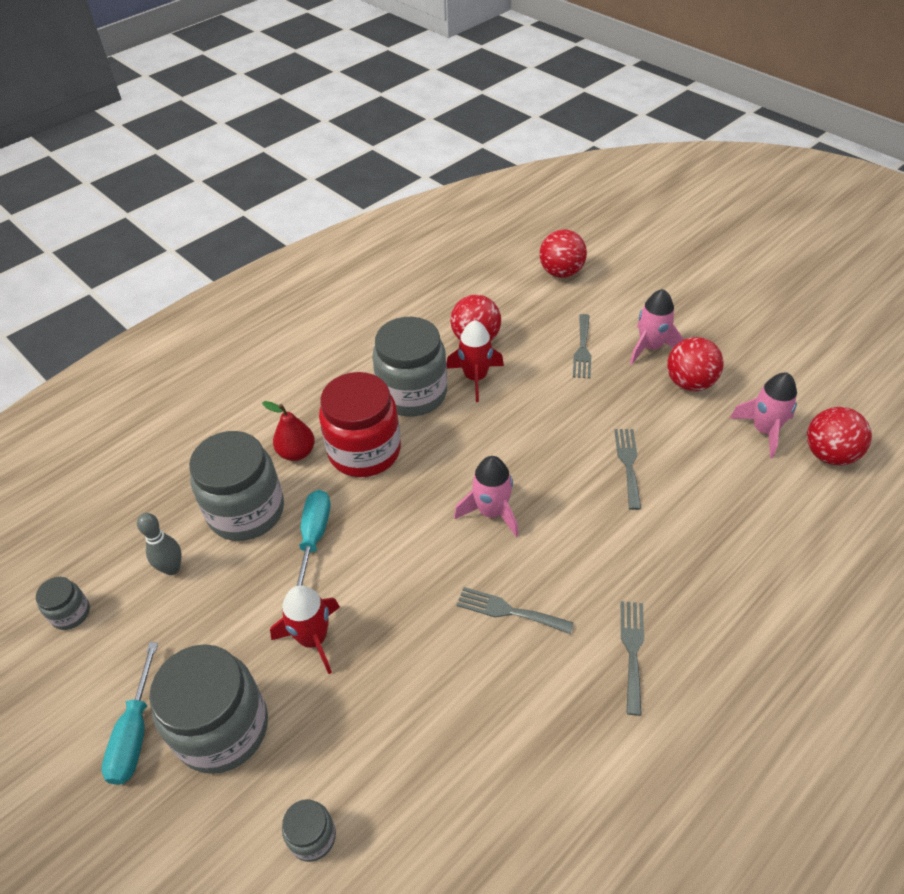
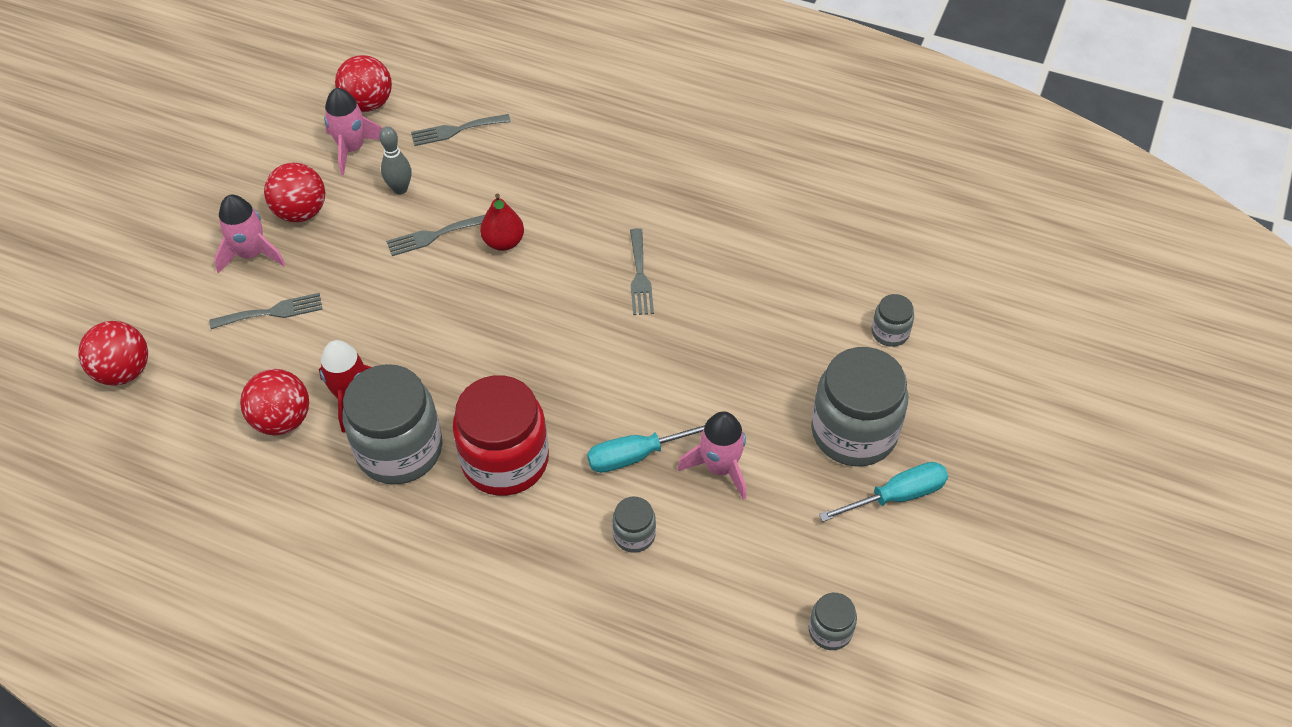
camera: 115 degrees left, 5 degrees up
grey bowling pin [137,513,182,575] -> grey bowling pin moved to [379,126,411,195]
grey jar [189,431,284,541] -> grey jar [612,496,656,553], size x0.46
red pear [262,401,315,461] -> red pear moved to [480,194,524,251]
red rocket [270,585,340,674] -> none
pink rocket [454,456,519,537] -> pink rocket moved to [677,411,746,500]
grey fork [621,601,644,716] -> grey fork moved to [411,114,511,146]

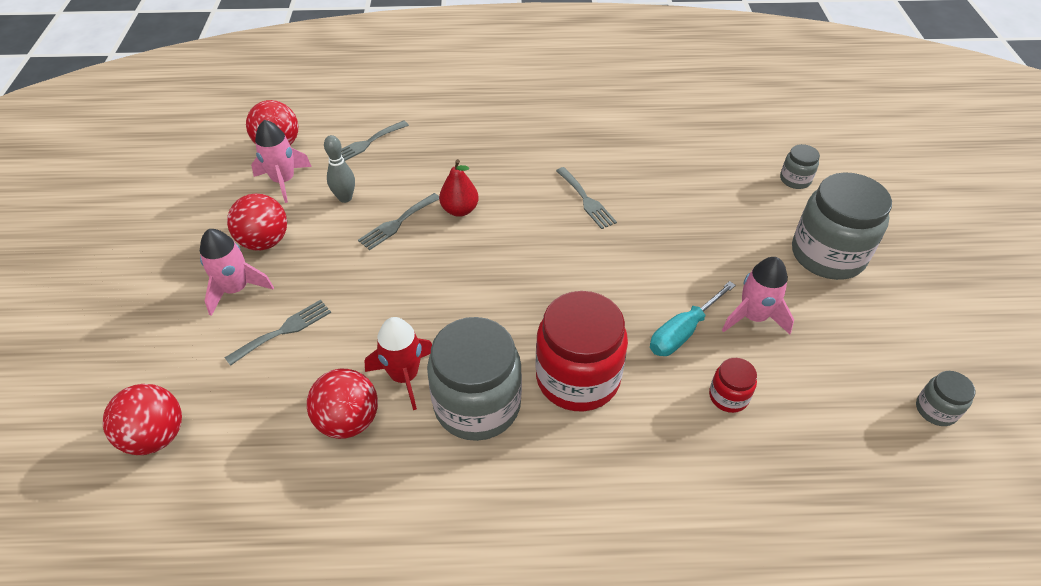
camera: 25 degrees left, 5 degrees down
grey jar [612,496,656,553] -> red jar [709,358,757,413]
turquoise screwdriver [819,462,948,522] -> none

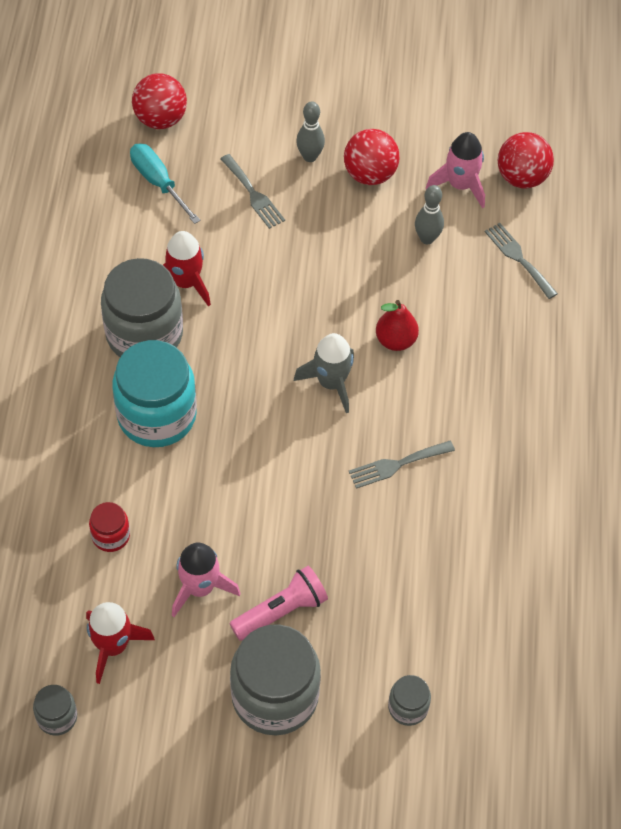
camera: 95 degrees right, 10 degrees up
pink rocket [200,229,274,316] -> grey bowling pin [296,102,325,162]
red ball [307,369,378,439] -> none
grey fork [358,193,439,250] -> none
red jar [536,291,628,411] -> turquoise jar [112,340,197,447]
turquoise screwdriver [650,281,736,356] -> turquoise screwdriver moved to [130,144,201,224]
none -> red rocket [86,602,155,684]
none -> pink flashlight [229,566,328,641]
none -> grey rocket [294,333,354,413]

